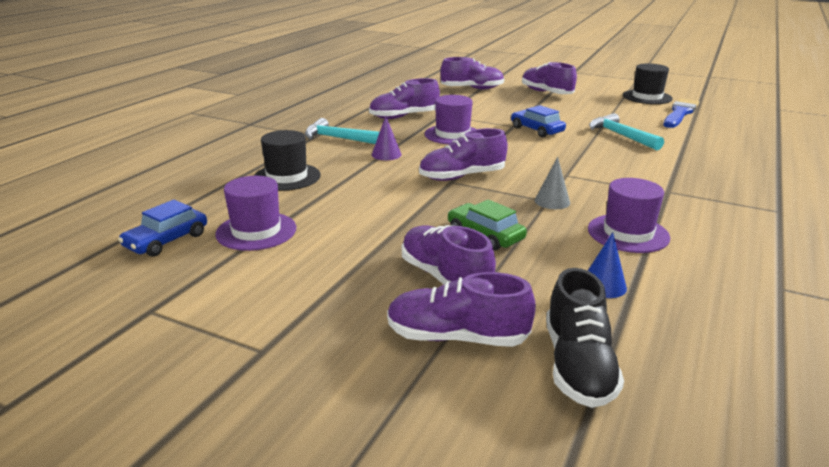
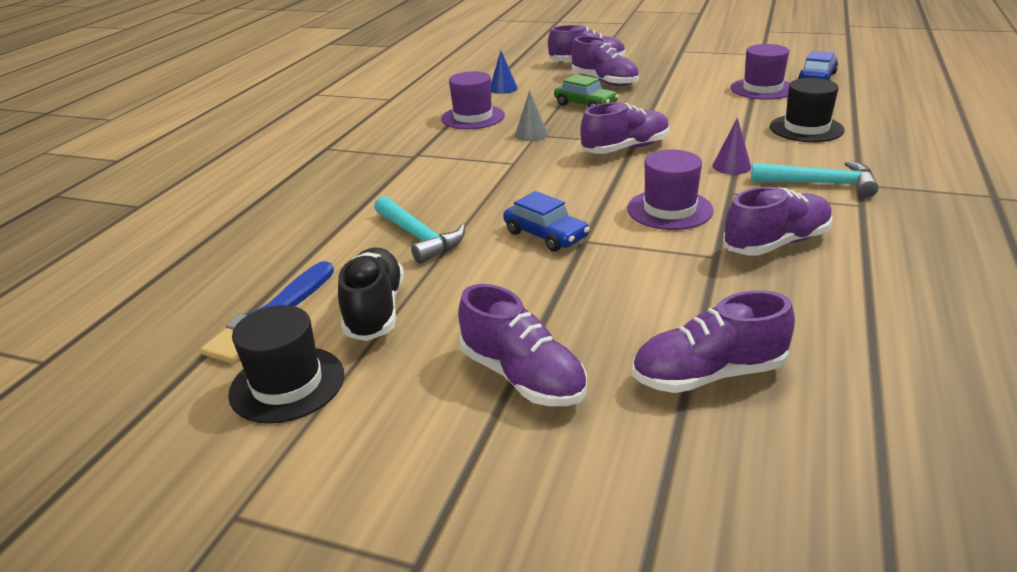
camera: 175 degrees right, 5 degrees up
black shoe [546,268,624,408] -> black shoe moved to [338,248,404,341]

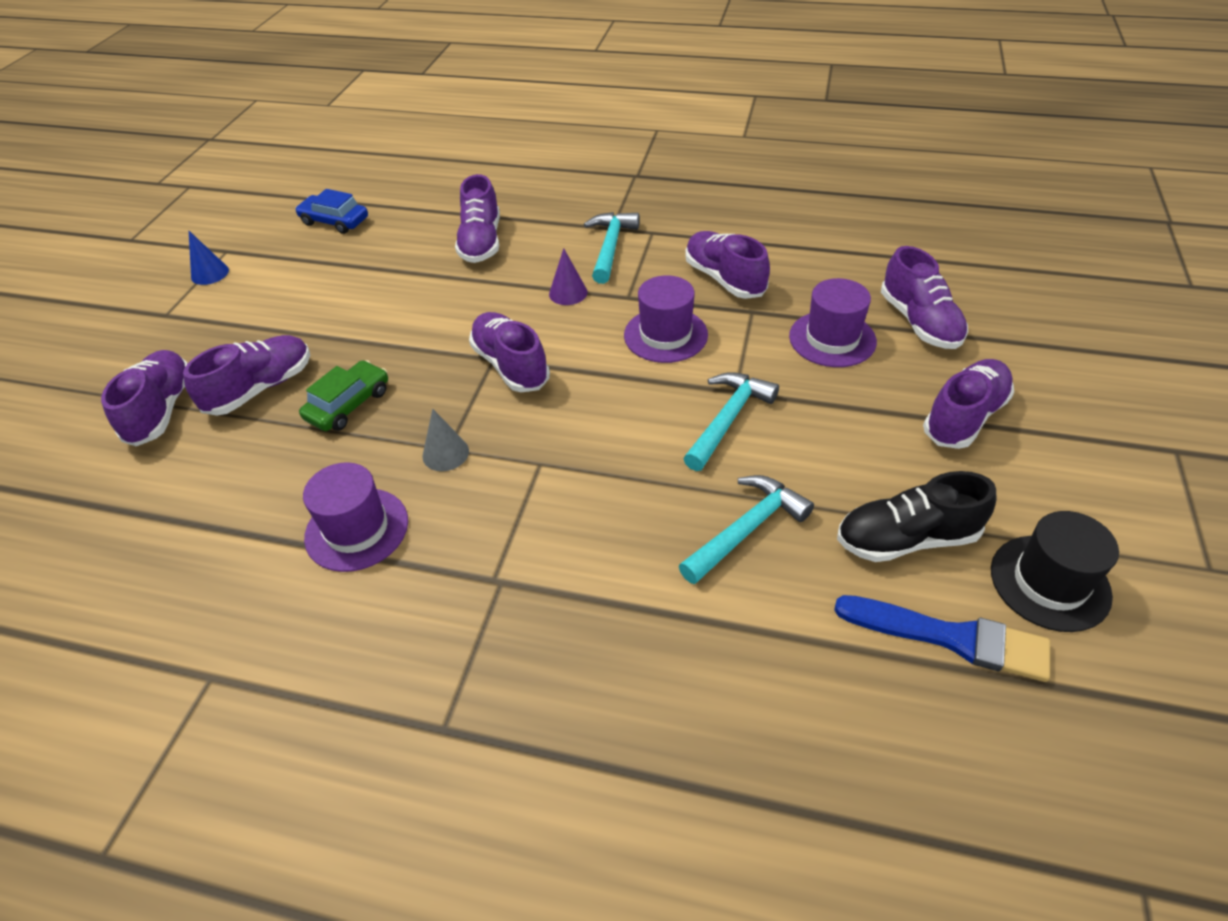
camera: 95 degrees left, 15 degrees up
blue cone [491,51,518,94] -> blue cone moved to [189,231,229,285]
blue car [503,191,590,252] -> turquoise hammer [683,372,779,471]
purple hat [731,44,790,100] -> purple hat moved to [789,278,877,367]
black hat [770,78,844,142] -> purple shoe [455,174,500,263]

